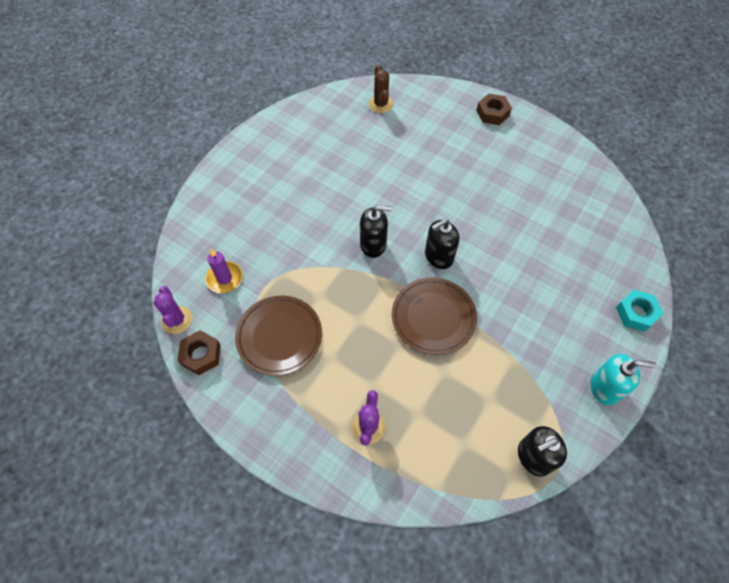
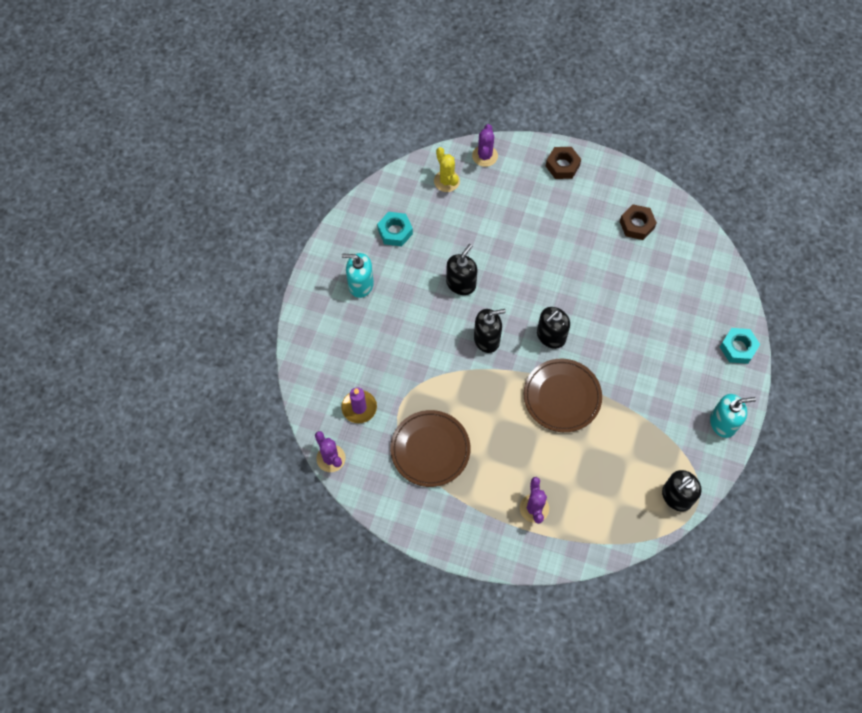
camera: 15 degrees left, 5 degrees up
brown nut [177,330,221,375] -> brown nut moved to [619,204,657,240]
brown cactus [369,65,393,113] -> yellow cactus [434,147,460,192]
none -> turquoise soap dispenser [342,253,374,298]
none -> turquoise nut [377,212,413,246]
none -> black soap dispenser [446,244,478,295]
none -> purple cactus [472,124,498,167]

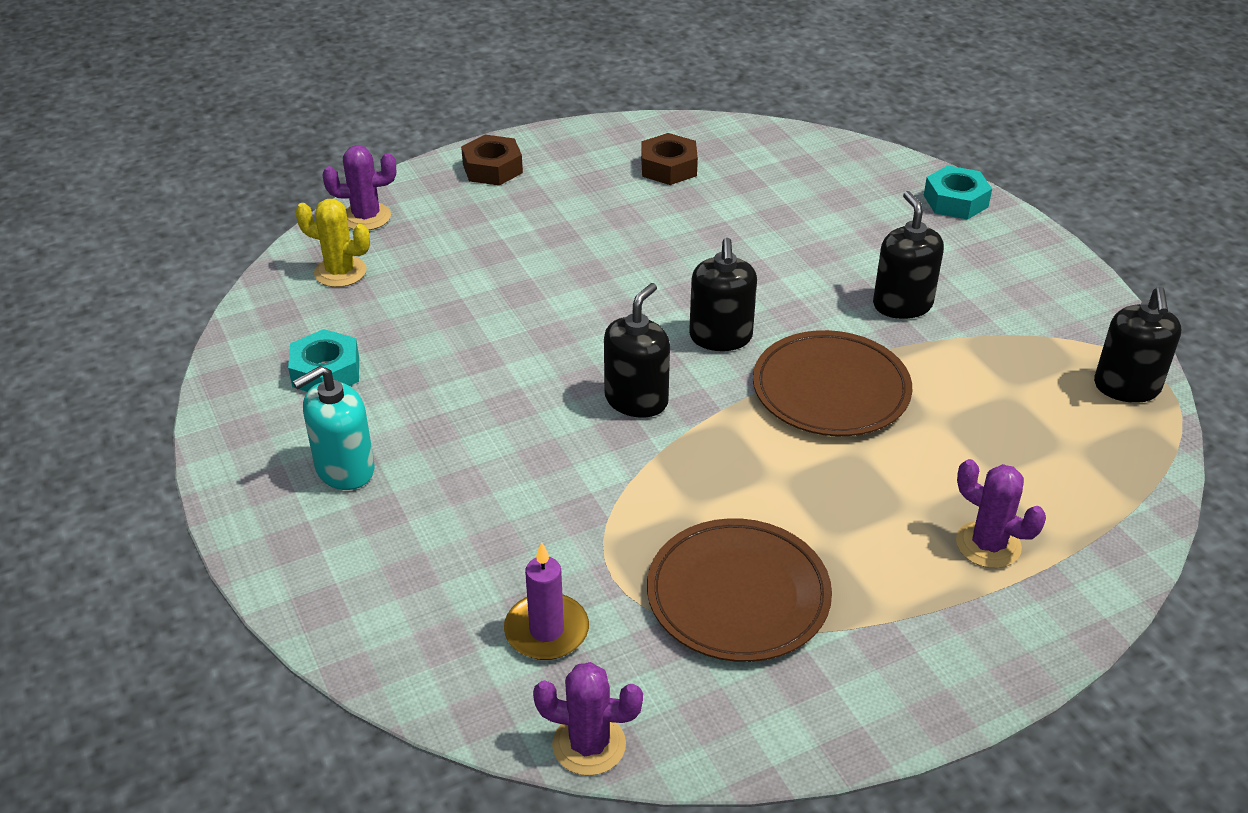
camera: 45 degrees left, 25 degrees down
black soap dispenser [446,244,478,295] -> black soap dispenser moved to [873,191,944,319]
purple cactus [472,124,498,167] -> purple cactus turned 60 degrees counterclockwise [323,145,396,230]
turquoise soap dispenser [710,394,756,438] -> none

